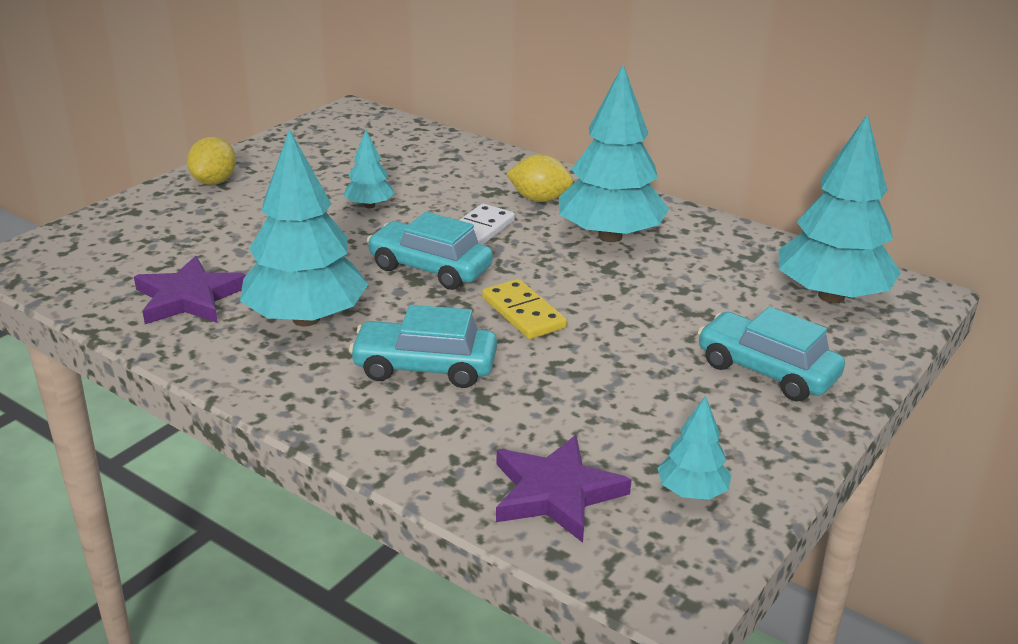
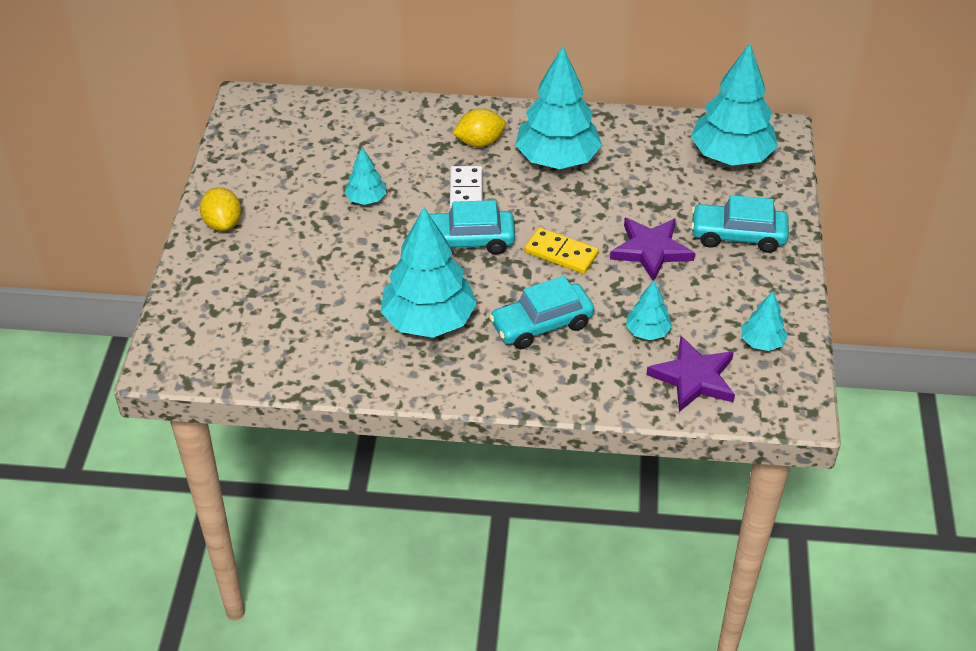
camera: 30 degrees left, 15 degrees up
purple star [134,256,246,324] -> purple star moved to [610,218,695,281]
none -> turquoise tree [626,281,672,340]

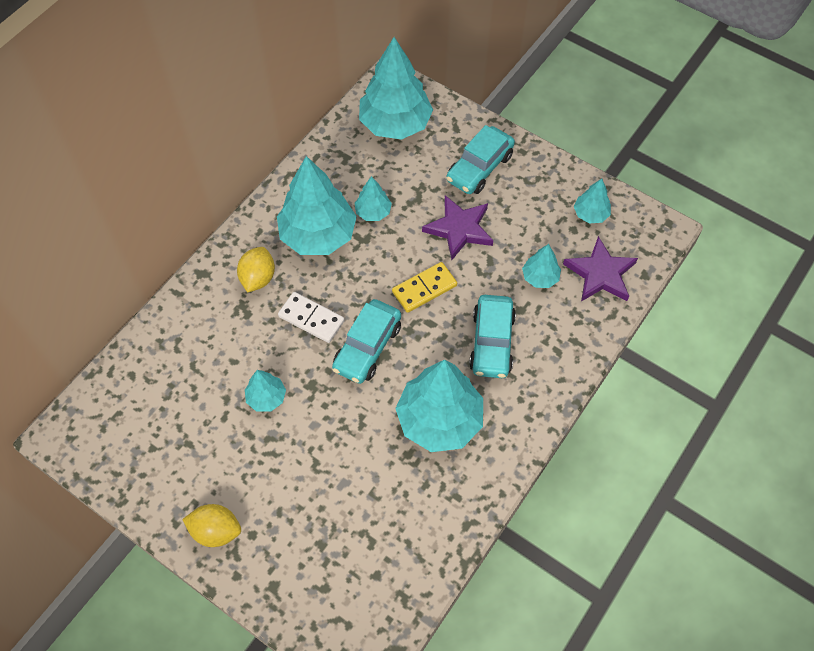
camera: 60 degrees left, 15 degrees up
none -> turquoise tree [354,176,392,221]

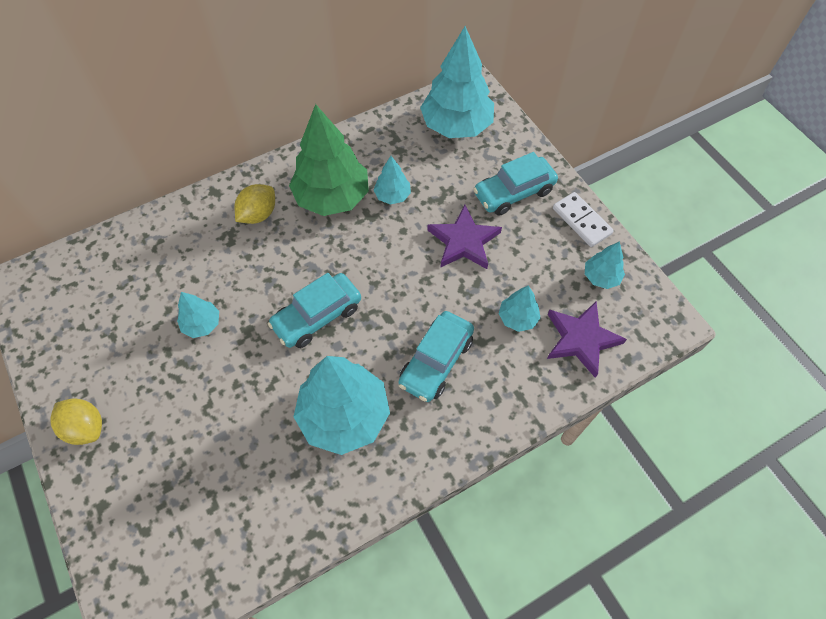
camera: 25 degrees right, 0 degrees up
turquoise tree [277,156,357,255] -> green tree [289,104,369,216]
white domino [278,292,345,343] -> white domino moved to [553,192,614,247]
yellow domino [392,262,457,313] -> none

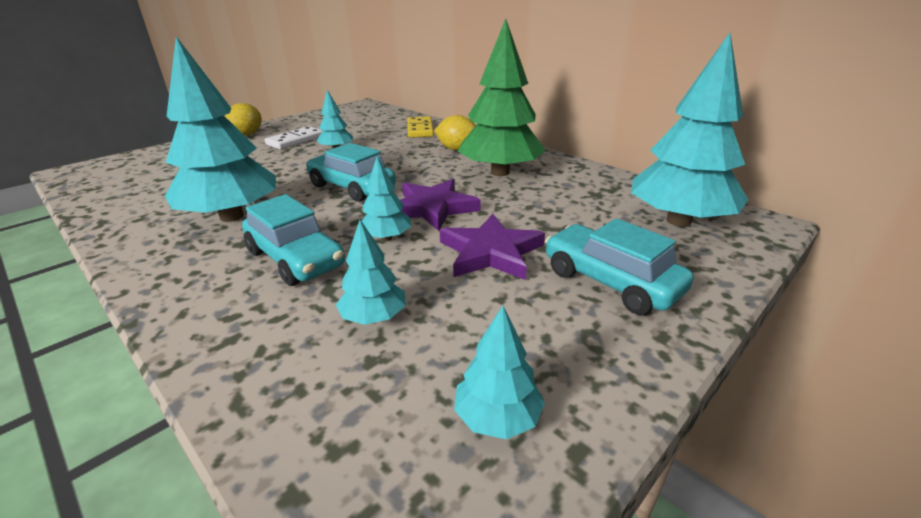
camera: 75 degrees right, 30 degrees down
turquoise tree [373,156,411,205] -> turquoise tree moved to [362,156,411,241]
turquoise car [398,311,474,402] -> turquoise car turned 150 degrees counterclockwise [242,194,345,286]
purple star [547,301,627,378] -> purple star moved to [400,179,480,231]
white domino [553,192,614,247] -> white domino moved to [265,126,323,150]
none -> yellow domino [407,116,434,138]

